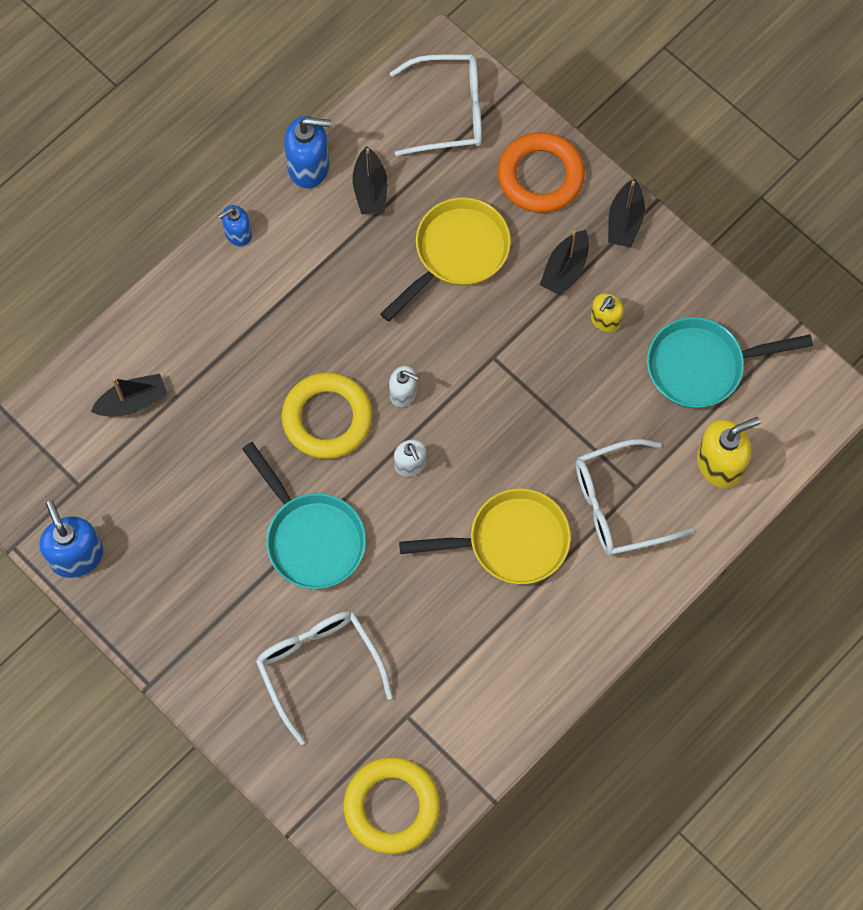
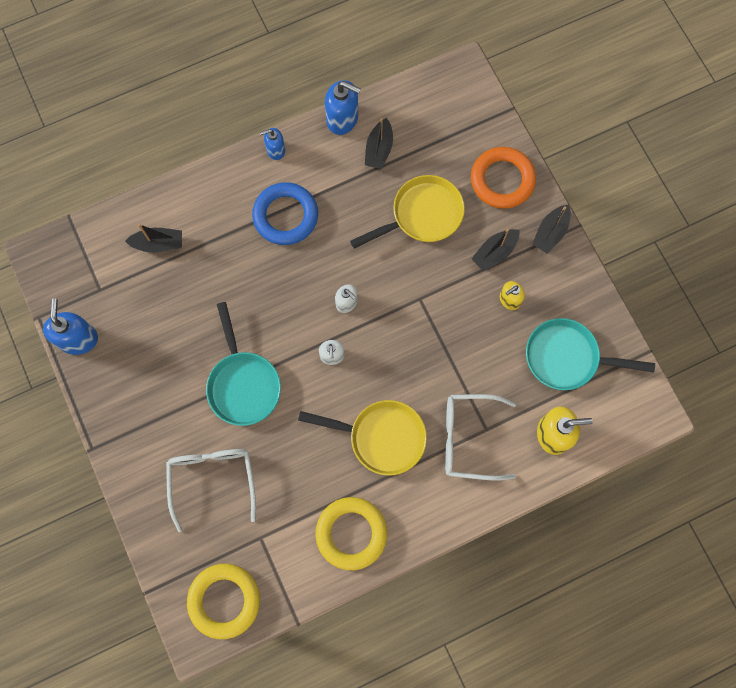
camera: 20 degrees right, 5 degrees up
yellow ring [281,372,372,459] -> yellow ring moved to [315,497,387,570]
white glasses [390,55,482,156] -> none
none -> blue ring [252,182,318,245]

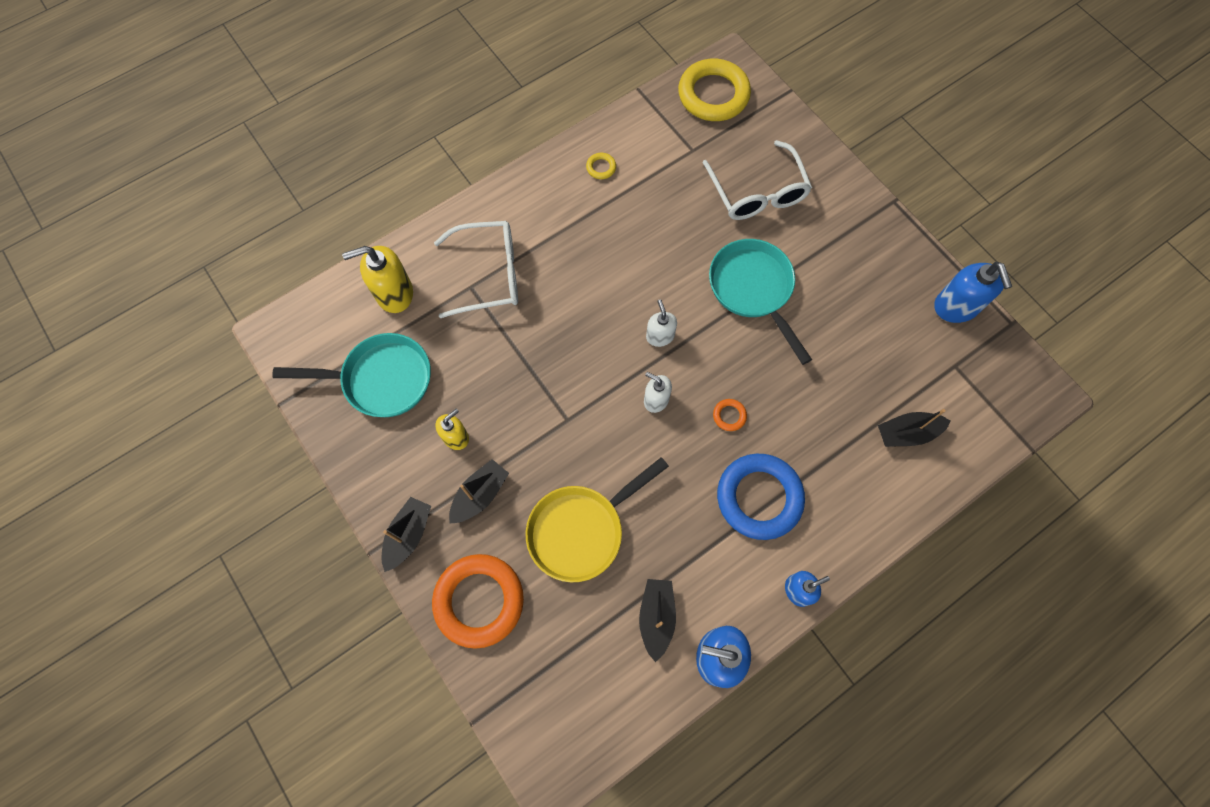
camera: 170 degrees right, 5 degrees down
yellow pan [298,400,427,476] -> none
yellow ring [315,497,387,570] -> yellow ring [586,153,616,179], size x0.40
none -> orange ring [713,399,747,431]

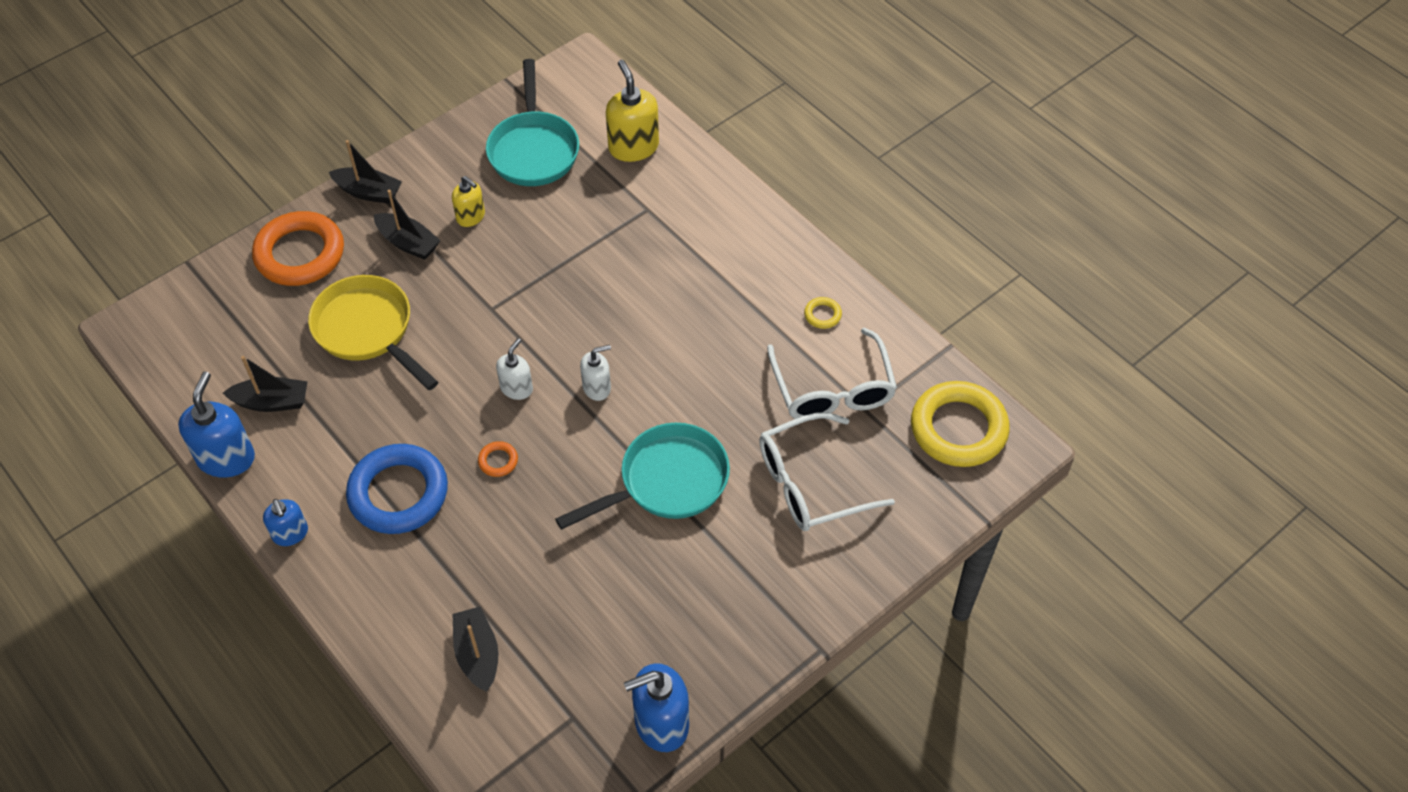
camera: 85 degrees right, 15 degrees down
white glasses [434,221,518,318] -> white glasses moved to [767,328,897,420]

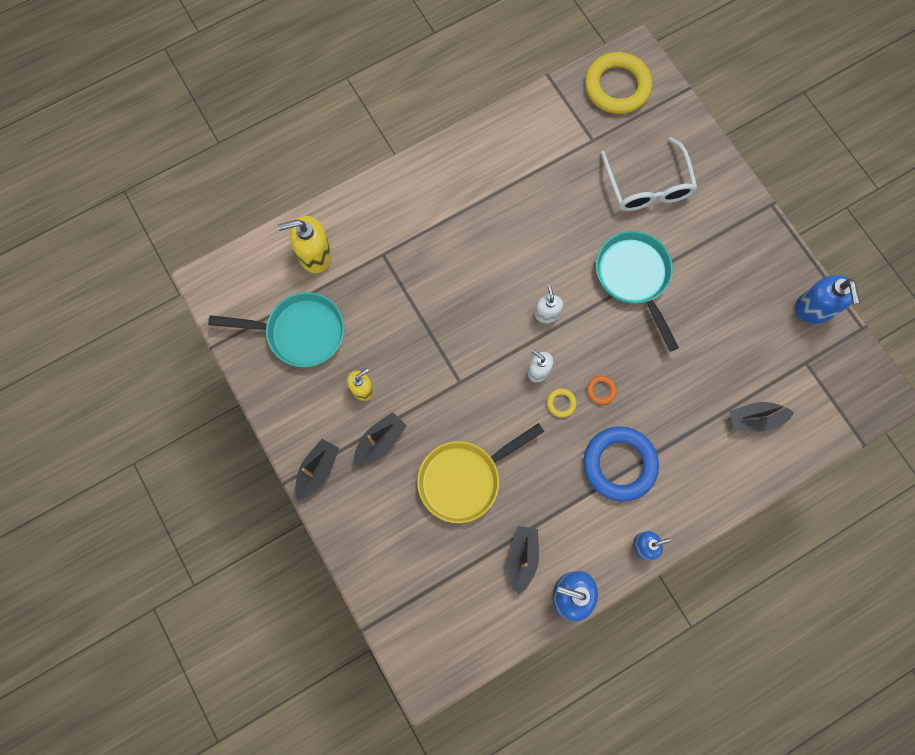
camera: 80 degrees left, 20 degrees up
orange ring [252,211,344,286] -> none
white glasses [767,328,897,420] -> none
yellow ring [804,297,842,329] -> yellow ring moved to [547,388,577,417]

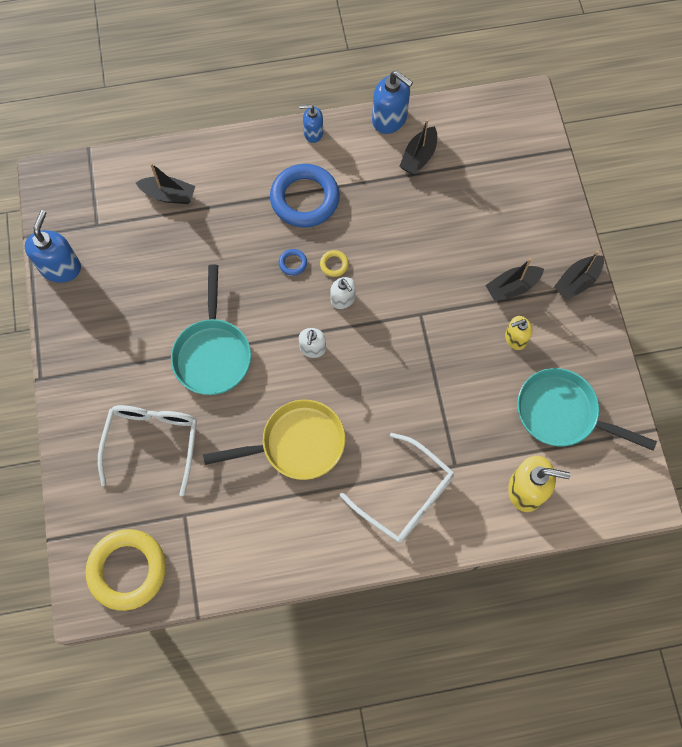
camera: 160 degrees left, 5 degrees down
yellow pan [417,423,544,523] -> yellow pan moved to [203,399,345,480]
orange ring [587,376,617,405] -> blue ring [279,249,307,276]
none -> white glasses [340,433,454,543]

